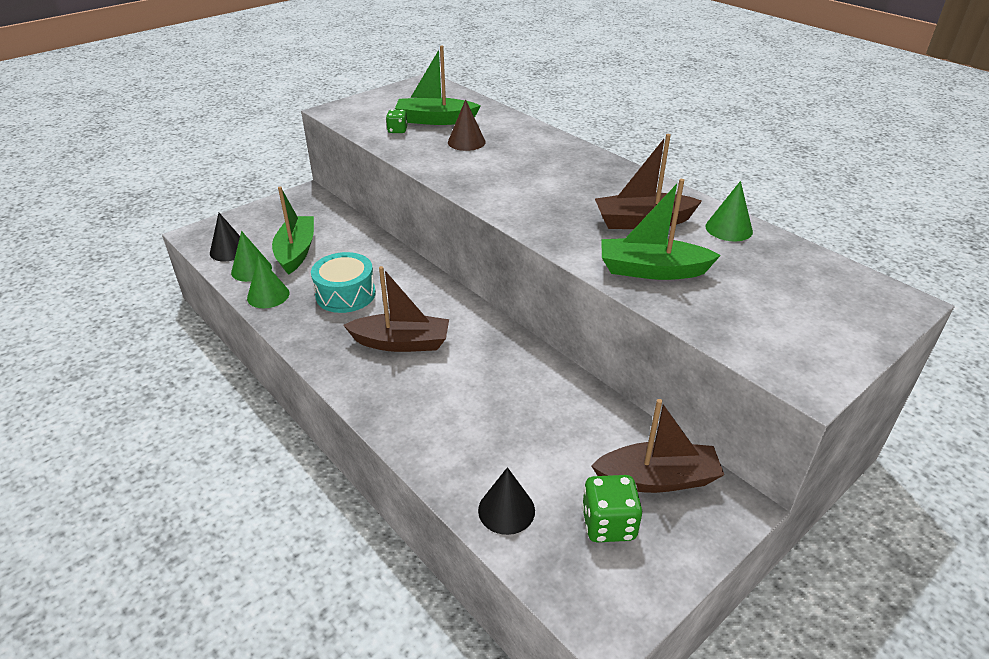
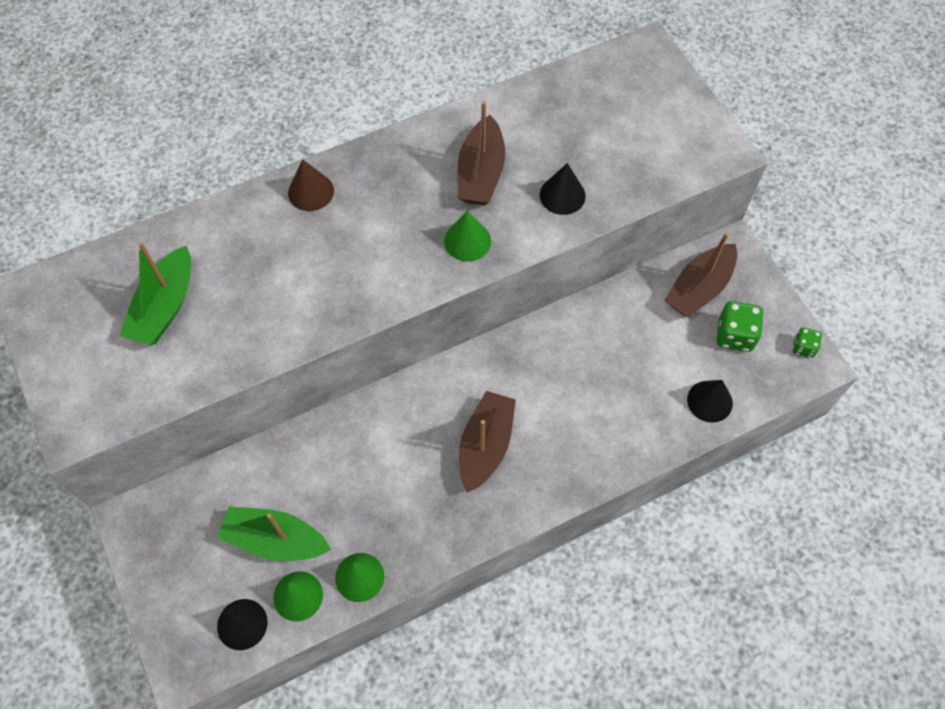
camera: 75 degrees left, 25 degrees up
turquoise drum [311,252,376,313] -> none
green dice [386,110,408,133] -> green dice moved to [792,327,822,358]
brown cone [448,99,486,151] -> brown cone moved to [288,159,334,211]
brown boat [591,399,724,493] -> brown boat turned 150 degrees counterclockwise [665,232,737,317]
green boat [602,179,721,280] -> black cone [540,163,586,215]
green cone [705,181,753,241] -> green cone moved to [444,210,491,262]

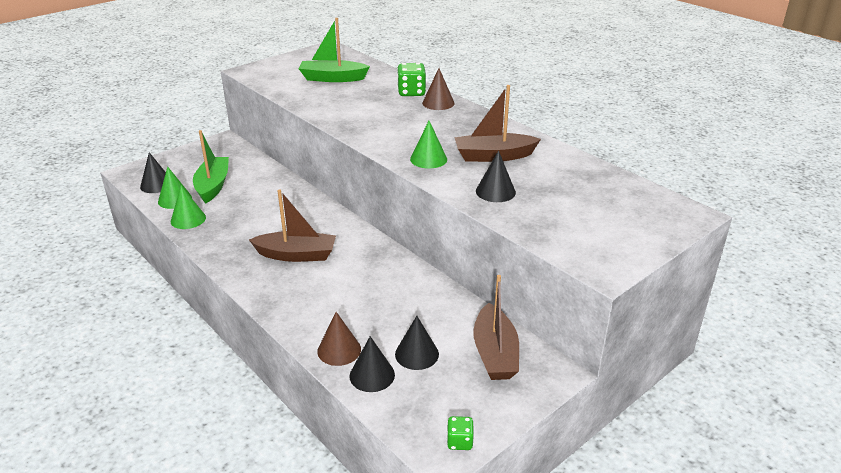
camera: 75 degrees right, 30 degrees down
brown boat [665,232,737,317] -> brown boat turned 120 degrees counterclockwise [474,275,519,380]
green dice [717,301,764,352] -> green dice moved to [397,63,426,96]
none -> brown cone [317,312,361,366]
none -> black cone [395,316,439,370]

